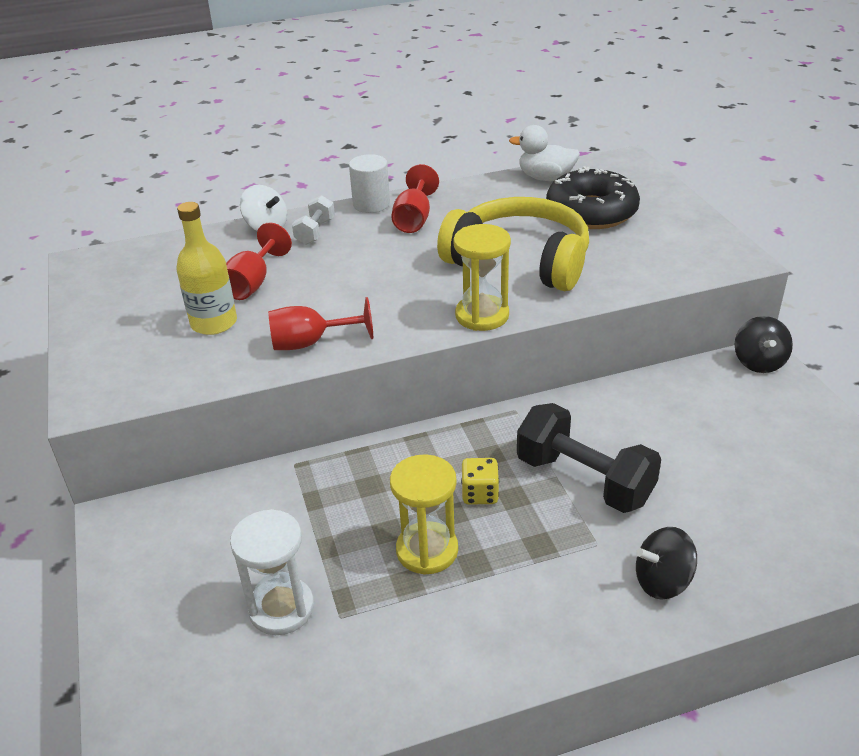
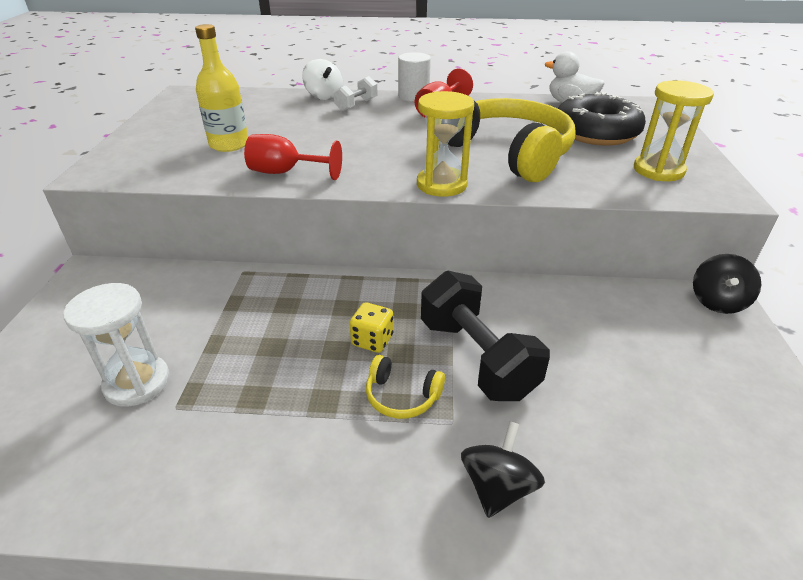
camera: 20 degrees right, 0 degrees up
red goblet [226,223,292,300] -> none
yellow hourglass [390,454,458,575] -> yellow hourglass moved to [634,80,714,181]
black spinning top [636,527,697,599] -> black spinning top turned 105 degrees clockwise [461,421,545,518]
none -> yellow headphones [366,355,445,419]

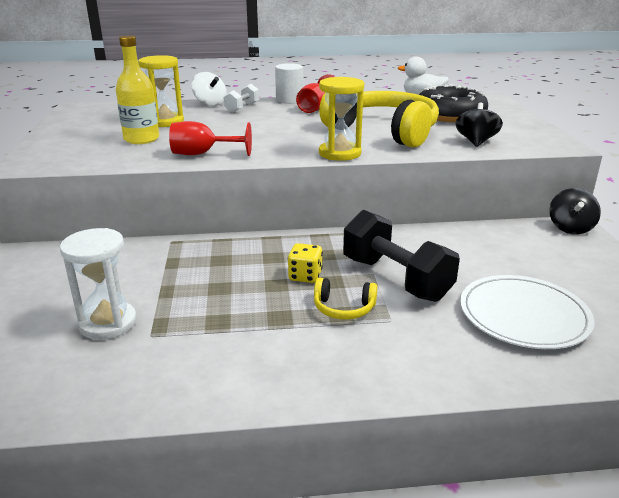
camera: 10 degrees left, 10 degrees down
black spinning top [461,421,545,518] -> black spinning top moved to [456,102,503,147]
yellow hourglass [634,80,714,181] -> yellow hourglass moved to [138,55,184,127]
none -> white plate [460,275,595,349]

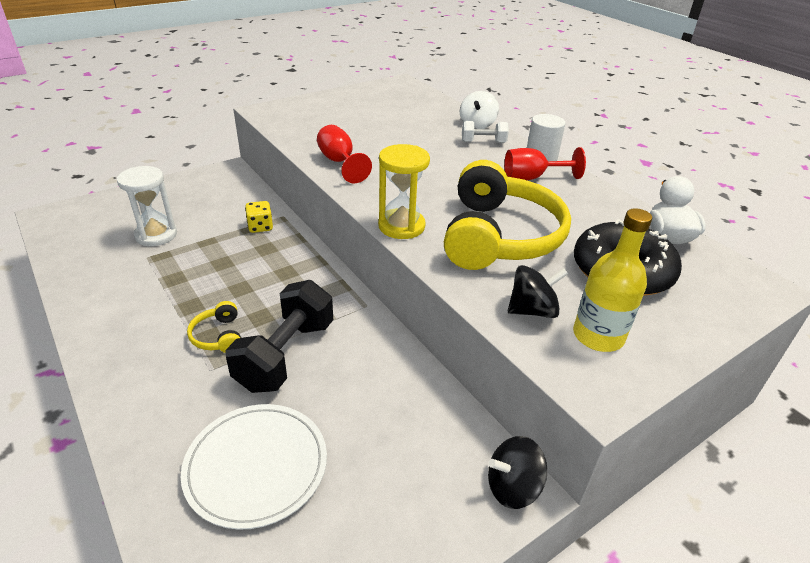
camera: 60 degrees right, 10 degrees up
yellow bottle [116,35,159,144] -> yellow bottle moved to [573,208,652,352]
yellow hourglass [138,55,184,127] -> none
yellow dice [288,243,323,283] -> yellow dice moved to [245,201,273,233]

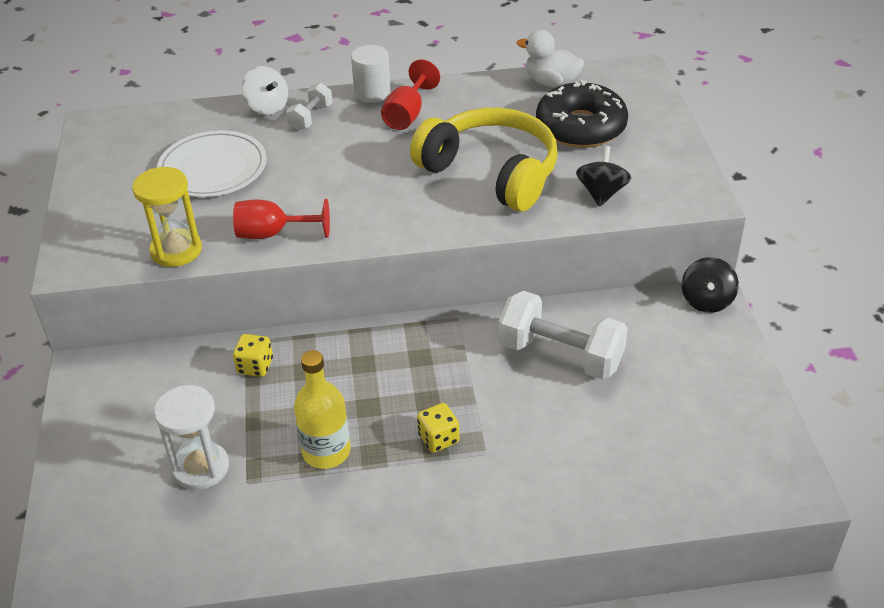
camera: 60 degrees left, 5 degrees up
white plate [181,404,327,530] -> white plate moved to [157,130,267,197]
yellow headphones [187,301,241,353] -> yellow dice [417,403,459,453]
black dumbbell [225,280,333,393] -> none
yellow hourglass [378,144,430,239] -> yellow hourglass moved to [132,167,202,267]
yellow bottle [573,208,652,352] -> yellow bottle moved to [294,350,351,469]
none -> white dumbbell [498,291,628,380]

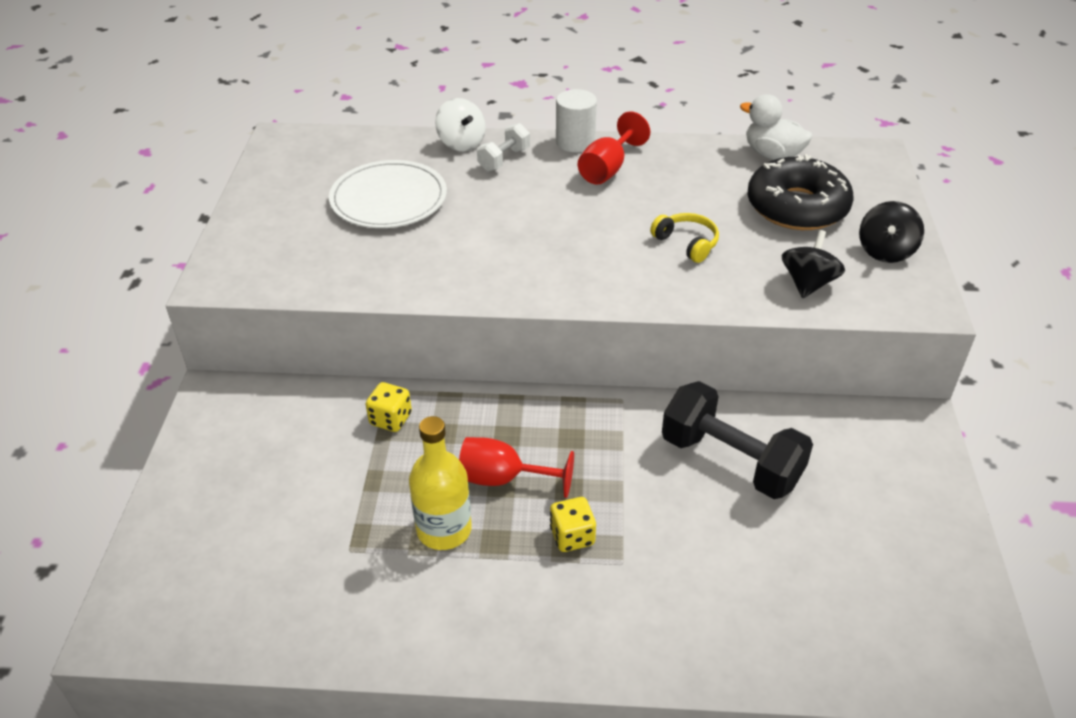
camera: 10 degrees right, 0 degrees up
yellow hourglass [132,167,202,267] -> none
white hourglass [154,385,229,490] -> none
red goblet [233,199,330,239] -> red goblet moved to [459,437,574,498]
yellow headphones [410,108,558,211] -> yellow headphones [650,213,719,263], size x0.42
white dumbbell [498,291,628,380] -> black dumbbell [662,381,813,499]
black spinning top [682,257,739,313] -> black spinning top moved to [859,201,924,263]

